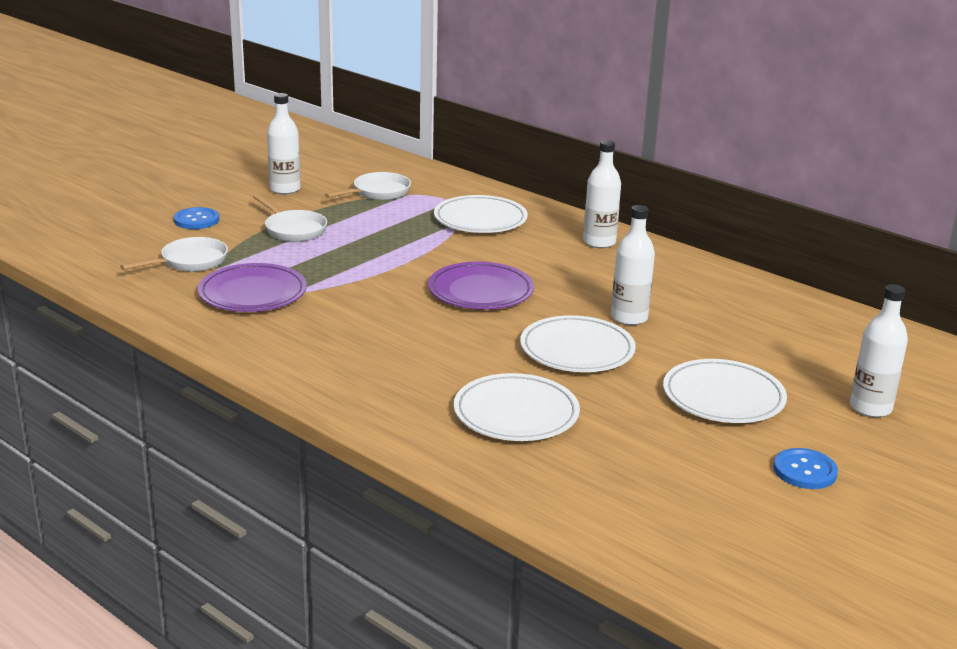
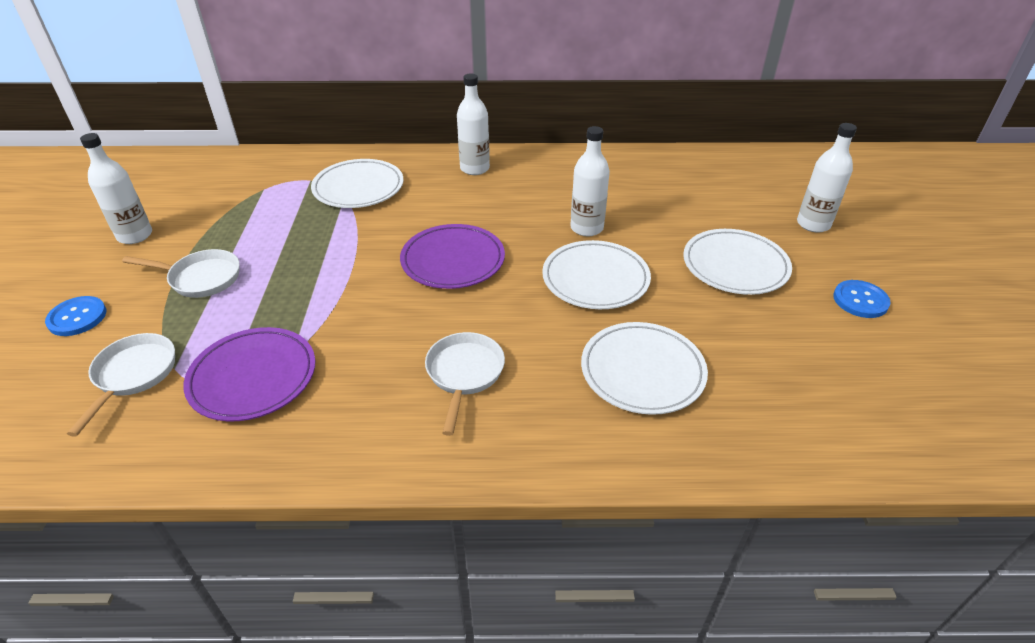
camera: 40 degrees left, 15 degrees up
white pan [325,172,411,200] -> white pan moved to [425,332,505,436]

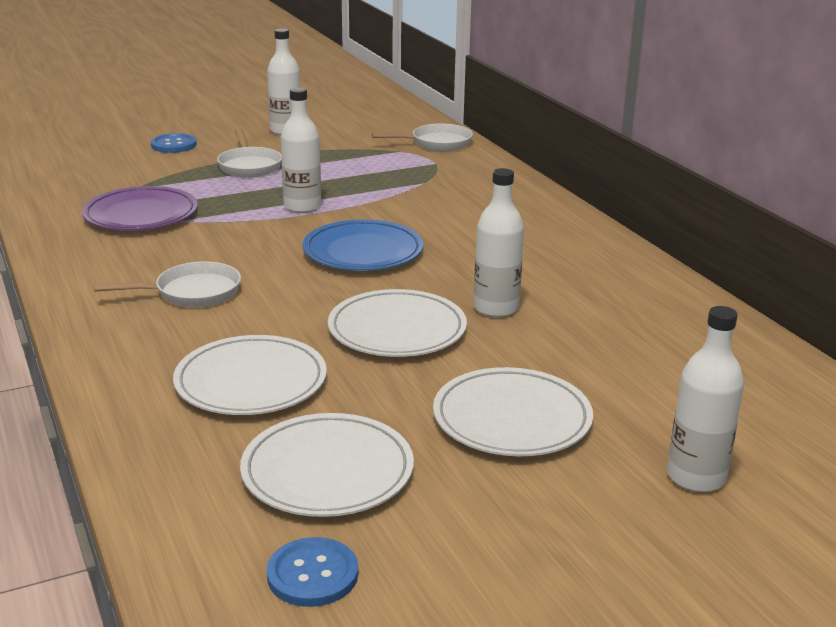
camera: 65 degrees right, 15 degrees down
white pan [67,333,175,437] -> white pan moved to [371,124,473,151]
white plate [311,159,404,208] -> white plate moved to [240,413,414,517]
purple plate [400,224,505,289] -> blue plate [303,219,424,271]
white bottle [457,73,490,175] -> white bottle moved to [281,87,321,213]
blue button [833,280,891,318] -> blue button moved to [266,537,358,607]

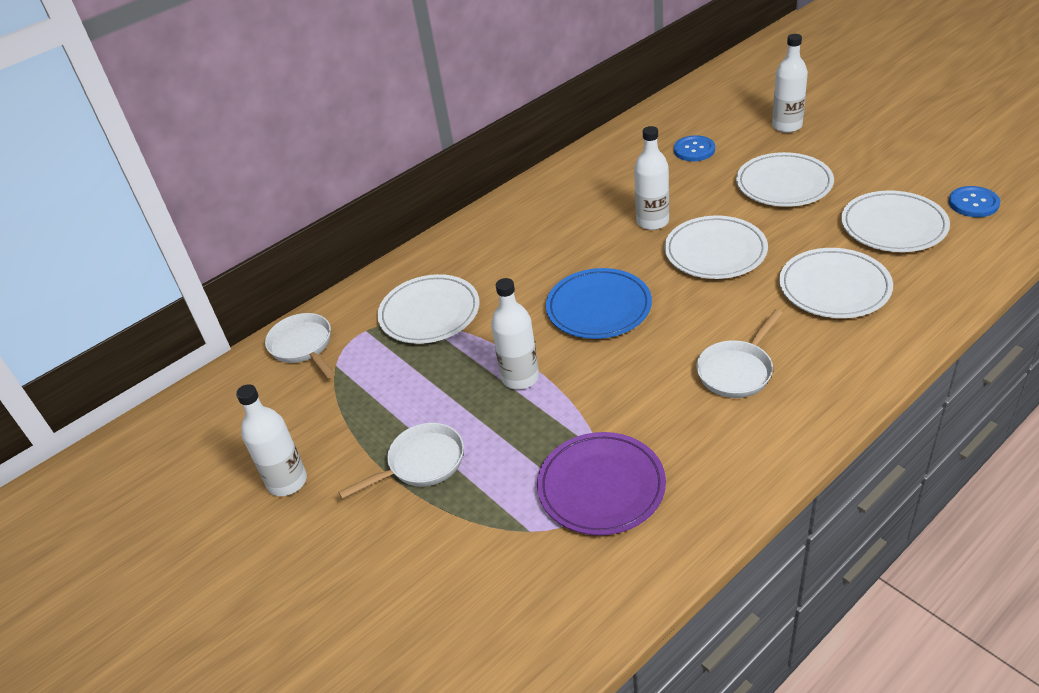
camera: 100 degrees left, 15 degrees up
white pan [94,261,241,307] -> white pan turned 105 degrees counterclockwise [696,309,783,398]
blue button [151,133,197,153] -> blue button moved to [674,135,715,161]
none -> white plate [377,274,480,344]

